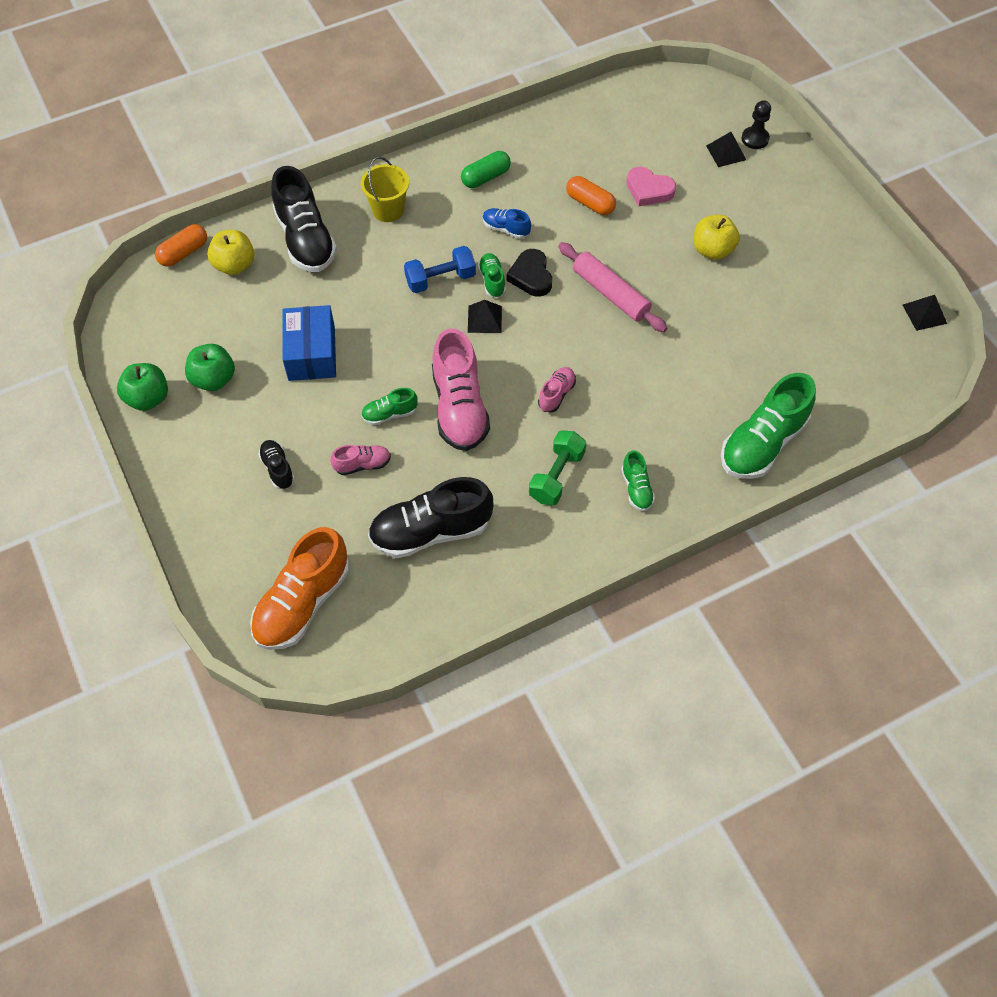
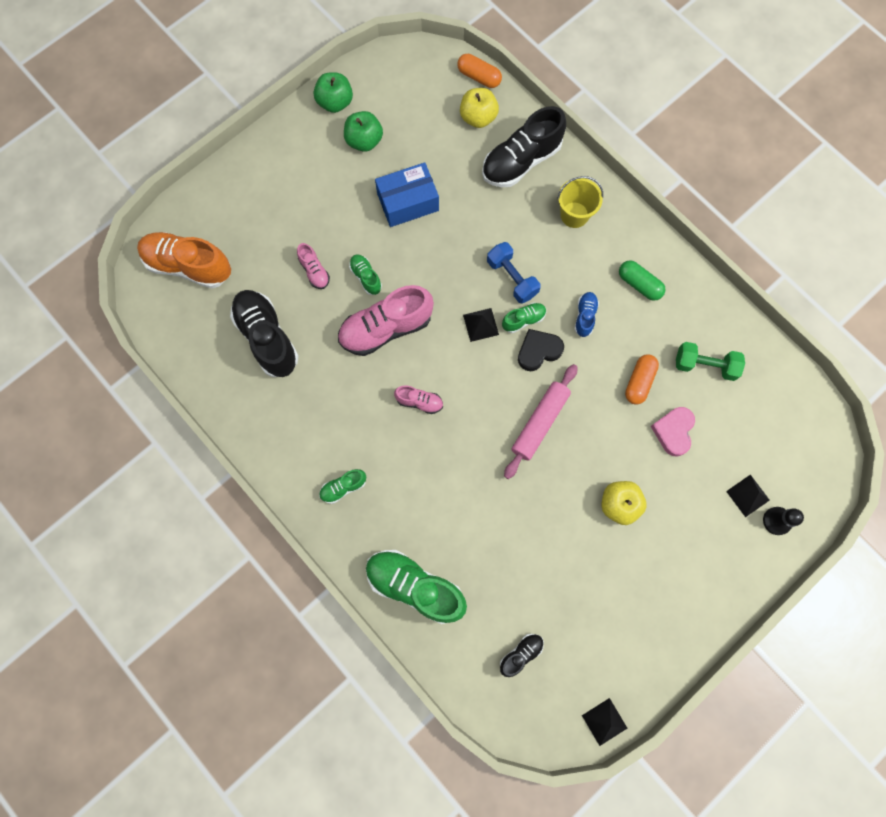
camera: 75 degrees right, 15 degrees up
black shoe [258,440,295,489] -> black shoe moved to [500,634,544,677]
green dumbbell [529,430,586,506] -> green dumbbell moved to [676,342,745,381]

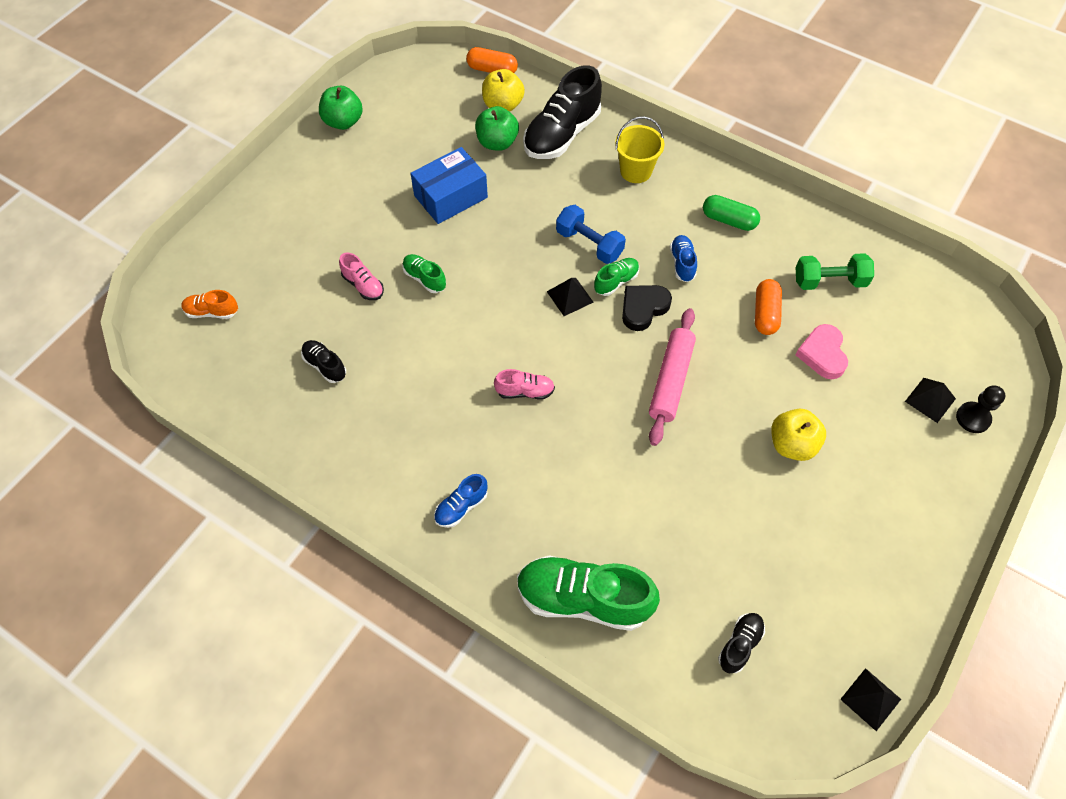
camera: 15 degrees left, 15 degrees down
orange shoe [137,232,231,288] -> orange shoe [181,290,238,319], size x0.48
black shoe [230,290,299,377] -> black shoe [301,340,346,383], size x0.48
green shoe [319,469,366,504] -> blue shoe [434,474,487,528]
pink shoe [338,285,434,356] -> none
green apple [344,111,383,152] -> green apple moved to [475,106,519,151]

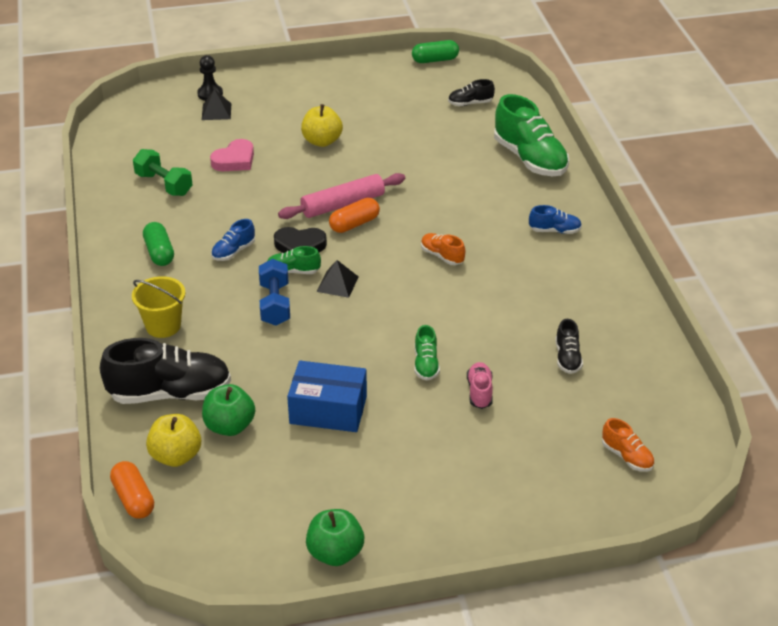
camera: 135 degrees left, 20 degrees down
pink shoe [494,369,555,399] -> orange shoe [421,233,465,265]
orange capsule [755,279,782,335] -> orange capsule moved to [329,198,380,233]
black pyramid [840,668,901,731] -> green capsule [412,40,459,63]

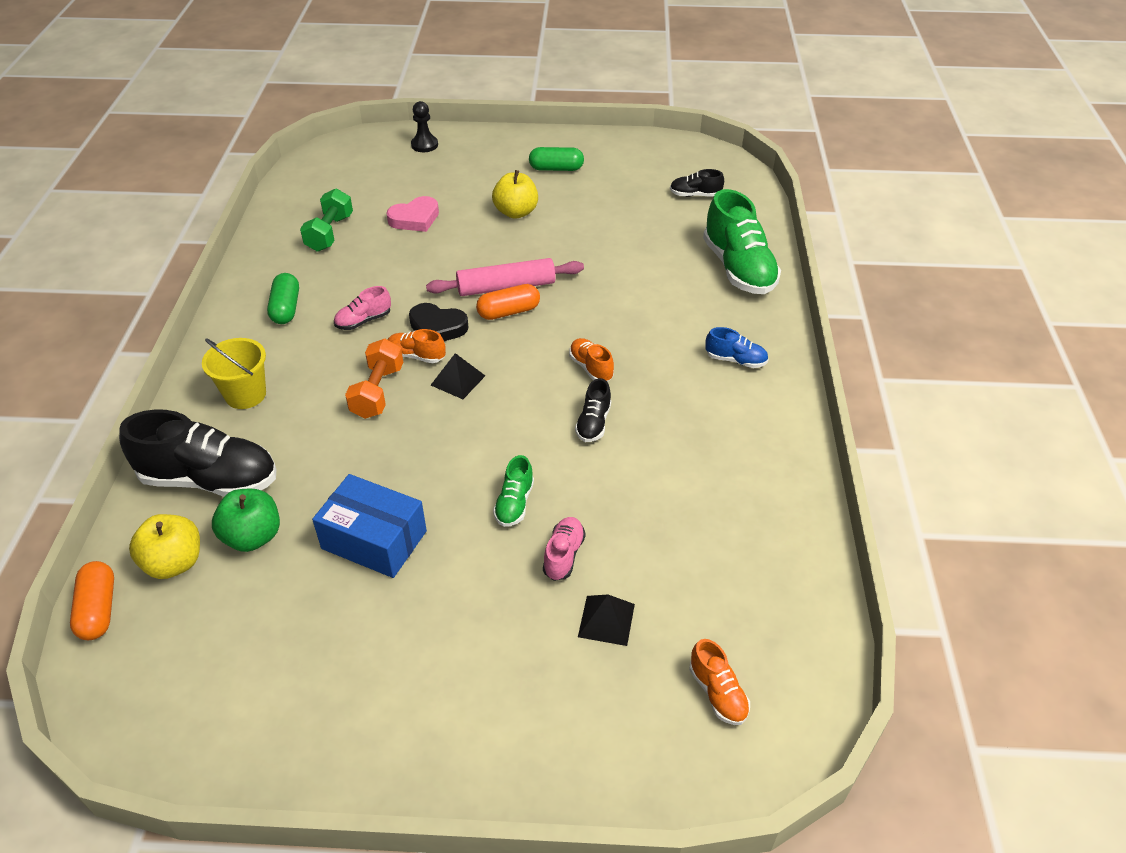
camera: 15 degrees right, 5 degrees up
green dumbbell [133,149,192,196] -> green dumbbell turned 45 degrees clockwise [300,188,353,252]
black pyramid [202,89,231,120] -> black pyramid moved to [578,595,635,646]
blue shoe [211,219,255,261] -> pink shoe [334,286,391,330]
blue dumbbell [259,259,290,326] -> orange dumbbell [345,339,403,419]
green shoe [267,246,321,274] -> orange shoe [387,329,446,363]
green apple [306,509,364,566] -> none
green capsule [412,40,459,63] -> green capsule moved to [529,147,584,171]
black shoe [555,319,583,374] -> black shoe moved to [575,378,611,442]

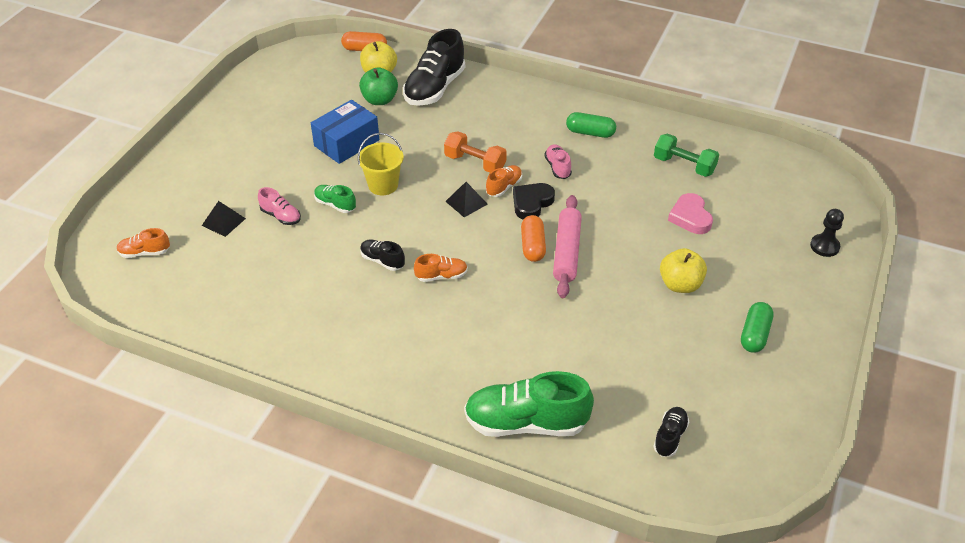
camera: 110 degrees right, 0 degrees up
yellow bucket [202,338,266,409] -> yellow bucket moved to [358,133,404,195]
blue shoe [705,327,768,368] -> none

